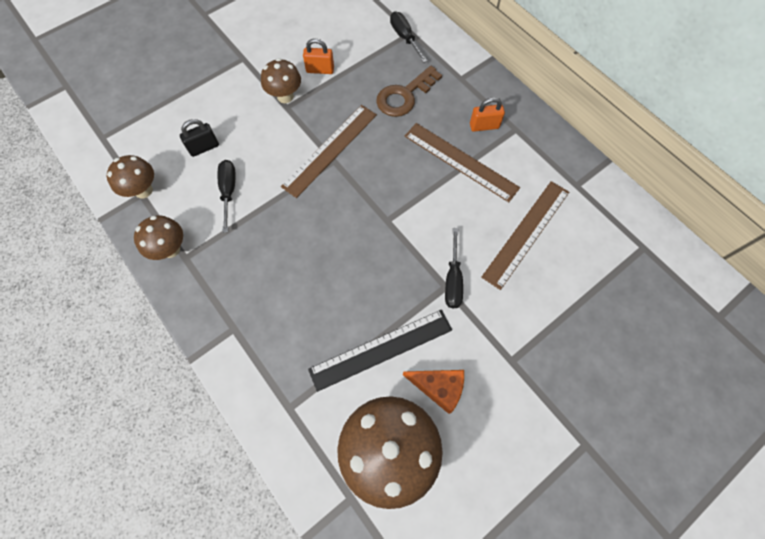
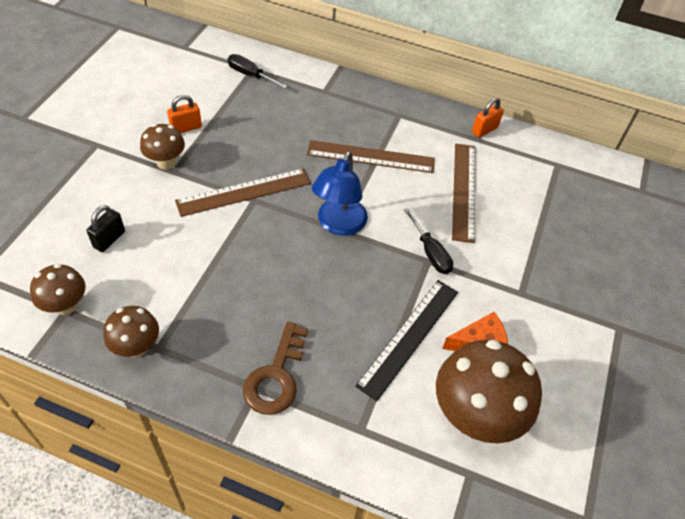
camera: 35 degrees left, 15 degrees down
black screwdriver [218,160,235,233] -> none
brown ruler [281,105,377,198] -> brown ruler turned 60 degrees clockwise [175,168,311,217]
brown key [376,66,442,117] -> brown key moved to [243,321,308,415]
orange padlock [470,97,505,132] -> orange padlock moved to [472,98,504,138]
none -> blue lamp [312,151,368,236]

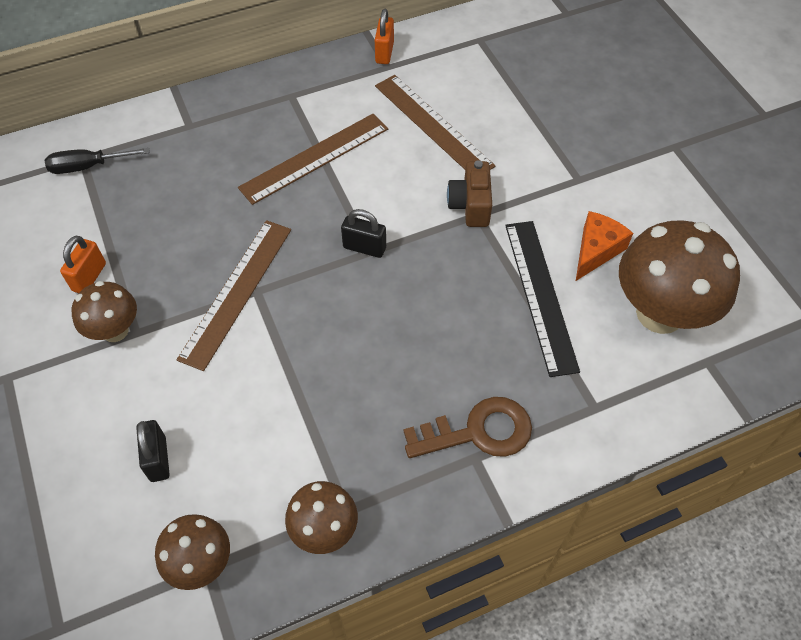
camera: 40 degrees left, 5 degrees up
brown key [243,321,308,415] -> brown key turned 75 degrees counterclockwise [404,397,532,458]
blue lamp [312,151,368,236] -> black padlock [341,209,386,258]
black screwdriver [404,208,453,274] -> brown camera [447,160,492,227]

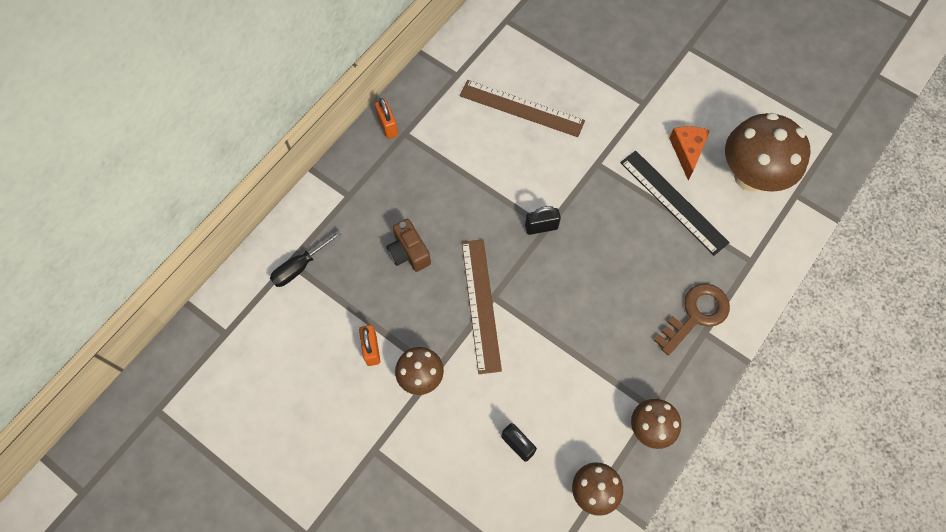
camera: 30 degrees left, 10 degrees up
brown ruler [238,114,388,205] -> none
orange padlock [375,9,394,64] -> orange padlock moved to [375,98,398,139]
brown camera [447,160,492,227] -> brown camera moved to [386,219,431,272]

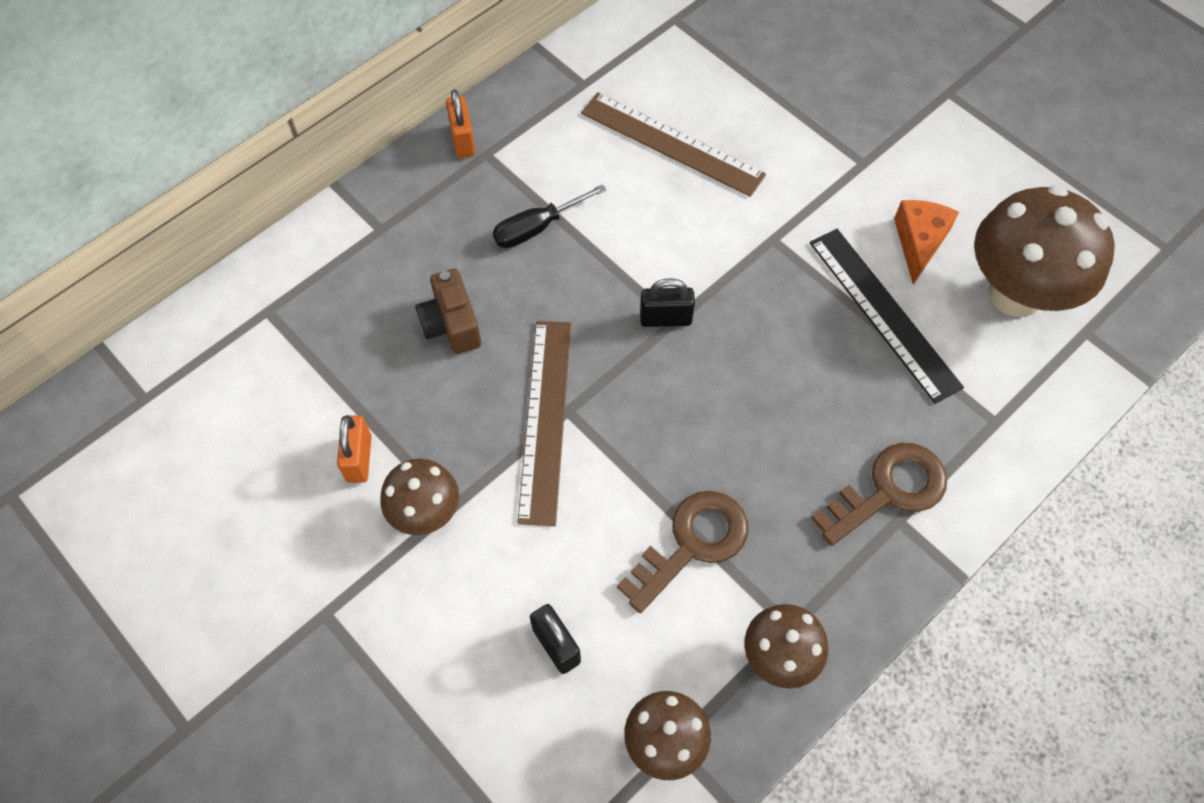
camera: 10 degrees right, 5 degrees down
black screwdriver [270,230,342,287] -> black screwdriver moved to [493,184,607,248]
none -> brown key [617,491,748,613]

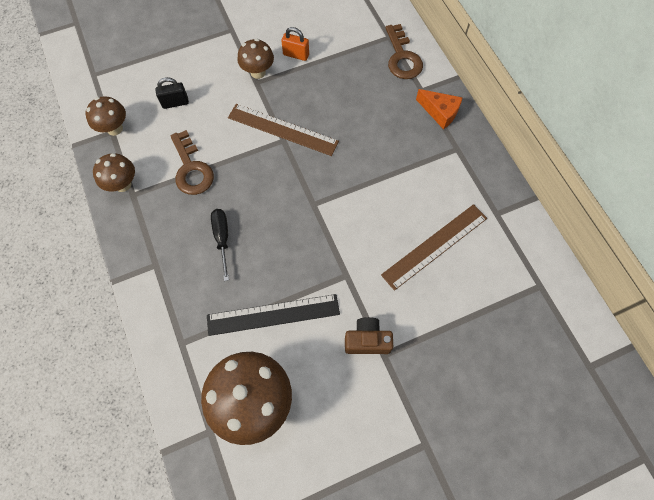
camera: 110 degrees right, 5 degrees up
brown camera [415,269,481,354] -> brown camera moved to [345,317,393,354]
orange padlock [446,90,476,158] -> none
black screwdriver [493,184,607,248] -> black screwdriver moved to [211,209,229,281]
black padlock [640,278,695,327] -> none
brown key [812,443,947,546] -> brown key moved to [386,24,423,79]
orange cheese [894,200,959,285] -> orange cheese moved to [416,89,463,129]

